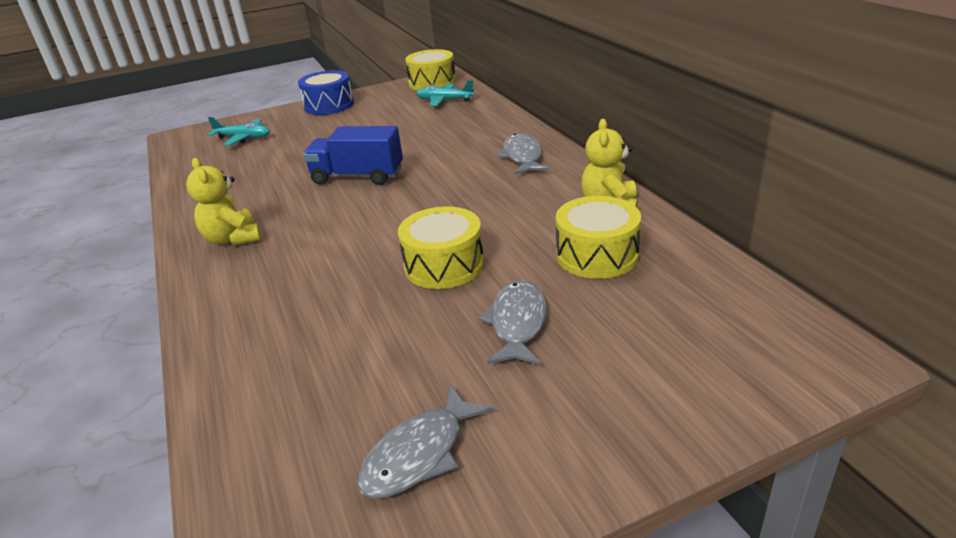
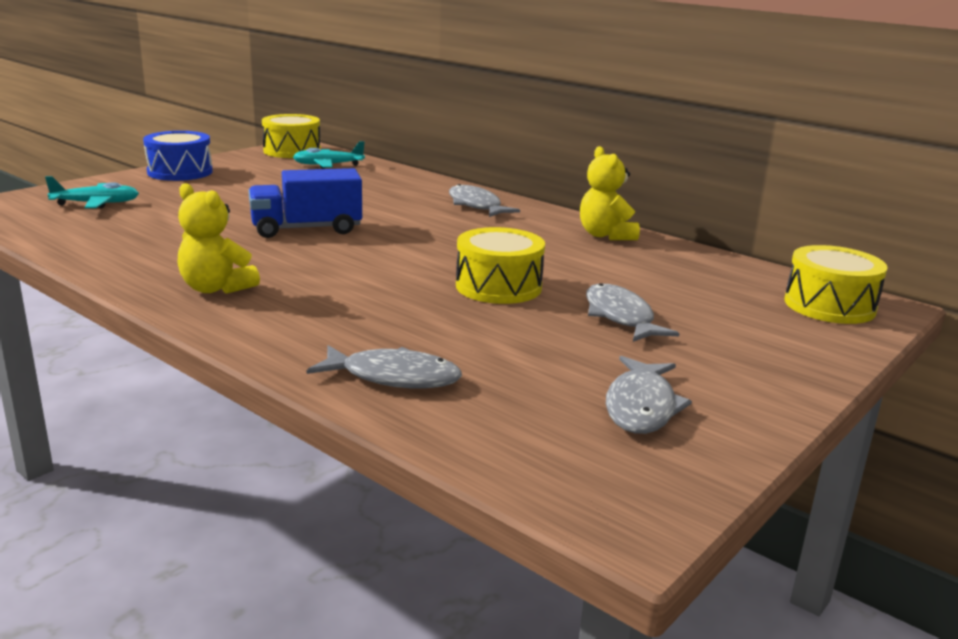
camera: 30 degrees left, 10 degrees down
yellow drum [556,196,641,279] -> yellow drum moved to [784,245,888,324]
none -> grey fish [307,345,462,389]

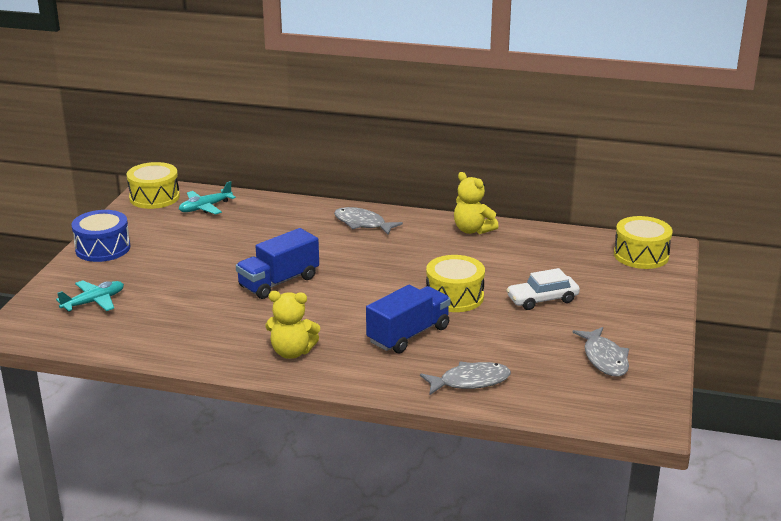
camera: 25 degrees left, 5 degrees up
grey fish [586,283,679,342] -> white car [506,268,580,310]
none -> blue truck [366,285,451,353]

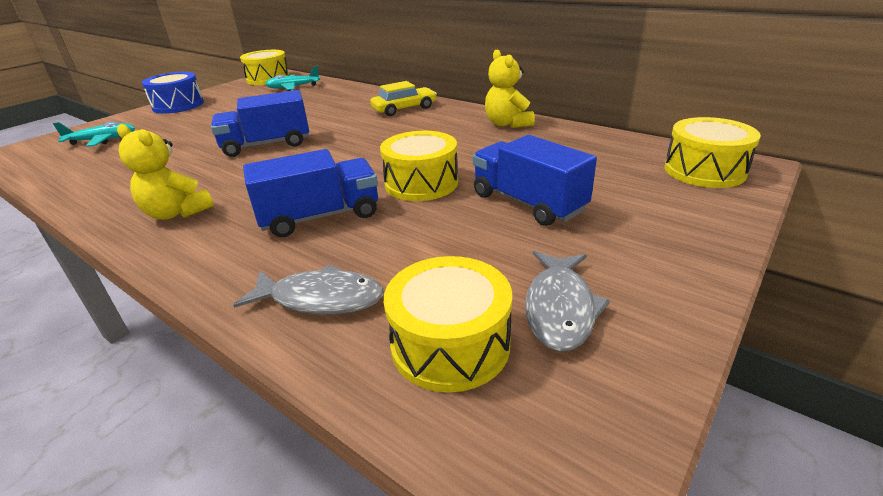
camera: 25 degrees right, 5 degrees up
grey fish [334,207,403,235] -> yellow car [370,81,437,116]
white car [506,268,580,310] -> blue truck [473,135,597,226]
none -> yellow drum [384,256,512,393]

